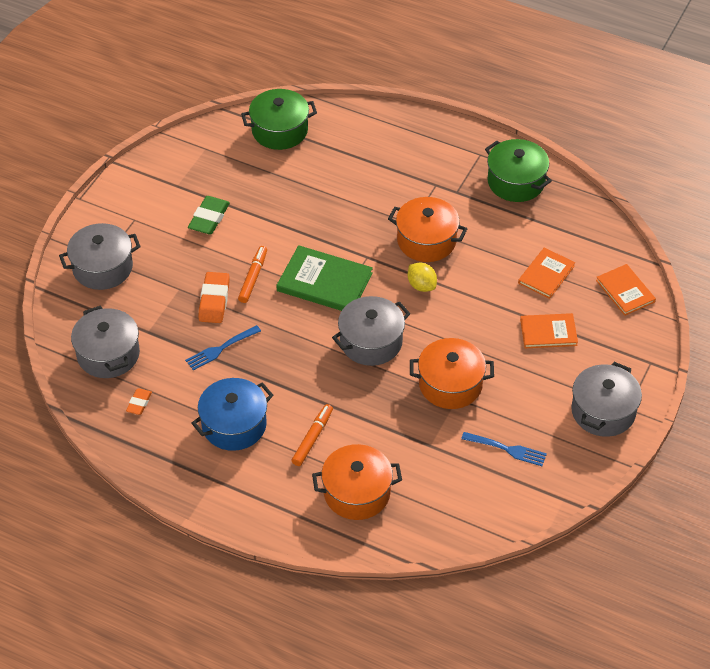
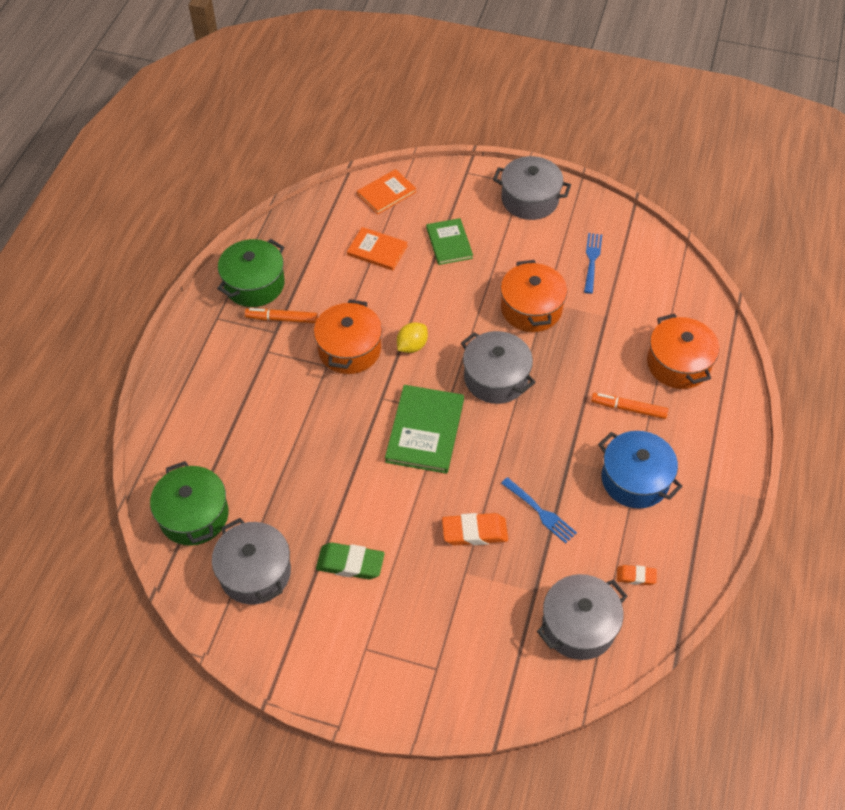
camera: 100 degrees left, 5 degrees up
grey pot [59,223,141,290] -> grey pot moved to [212,518,291,605]
orange marker [238,246,267,303] -> orange marker moved to [245,308,318,323]
orange book [520,313,578,348] -> green book [426,218,473,265]

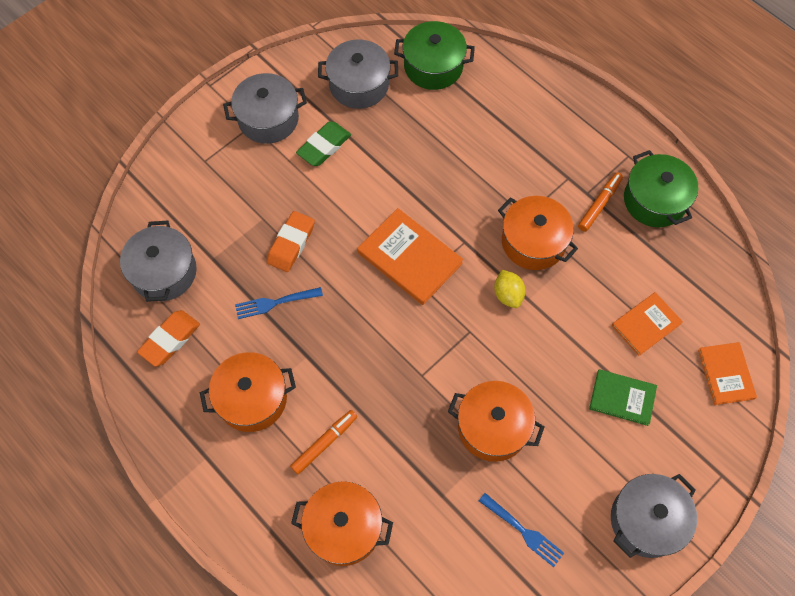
camera: 120 degrees right, 10 degrees up
green book [385,385,464,474] -> orange book [357,208,463,305]
grey pot [461,331,536,404] -> grey pot moved to [223,73,307,144]
blue pot [598,431,683,509] -> orange pot [200,352,296,432]
orange eraser [617,565,657,585] -> orange eraser [137,310,200,366], size x1.72

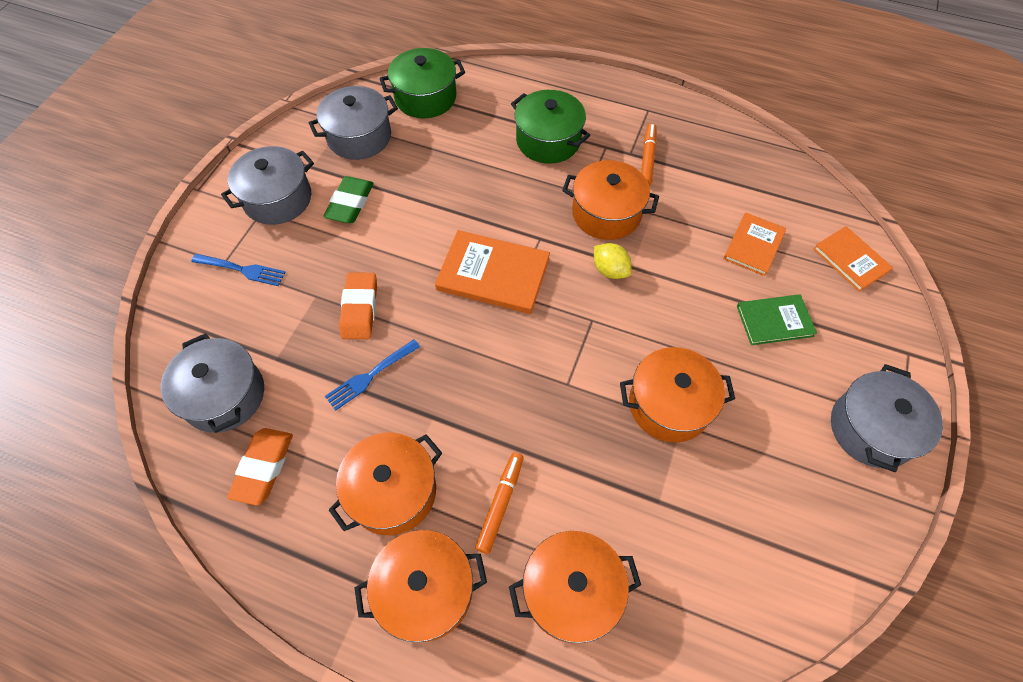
camera: 25 degrees left, 5 degrees down
blue fork [479,493,564,567] -> blue fork moved to [191,254,286,286]
green pot [624,150,698,227] -> green pot moved to [511,90,590,163]
none -> orange pot [354,530,487,642]

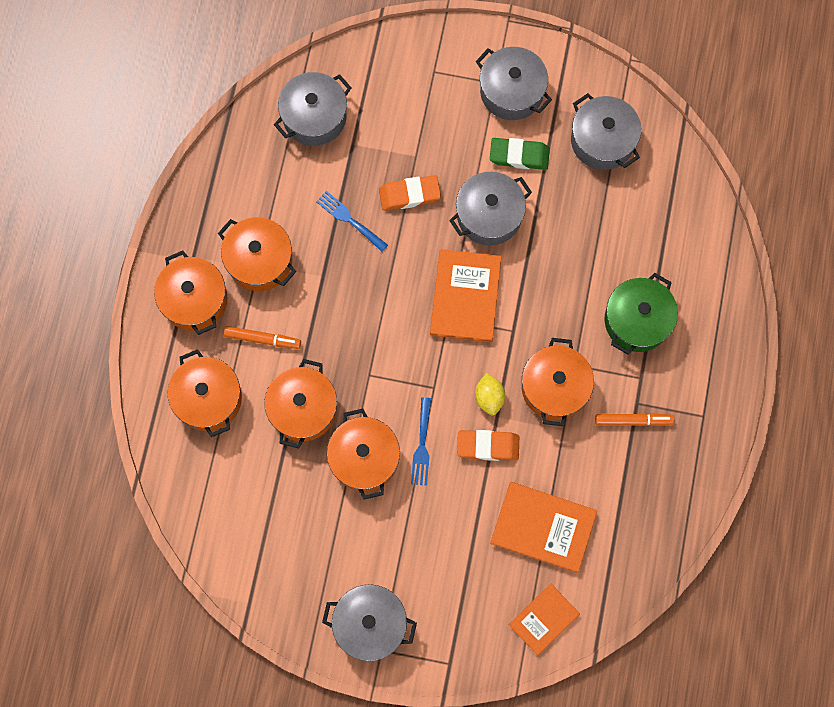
camera: 80 degrees right, 15 degrees up
blue fork [191,254,286,286] -> blue fork moved to [411,397,431,486]
orange eraser [227,428,293,505] -> orange eraser moved to [457,430,519,461]
green pot [379,48,465,118] -> none
yellow lemon [594,243,632,279] -> yellow lemon turned 45 degrees counterclockwise [475,373,505,416]
orange book [723,213,786,276] -> orange book [490,482,597,573], size x1.57
green book [737,294,817,345] -> none
none -> orange pot [264,359,337,448]
none -> grey pot [449,171,532,246]

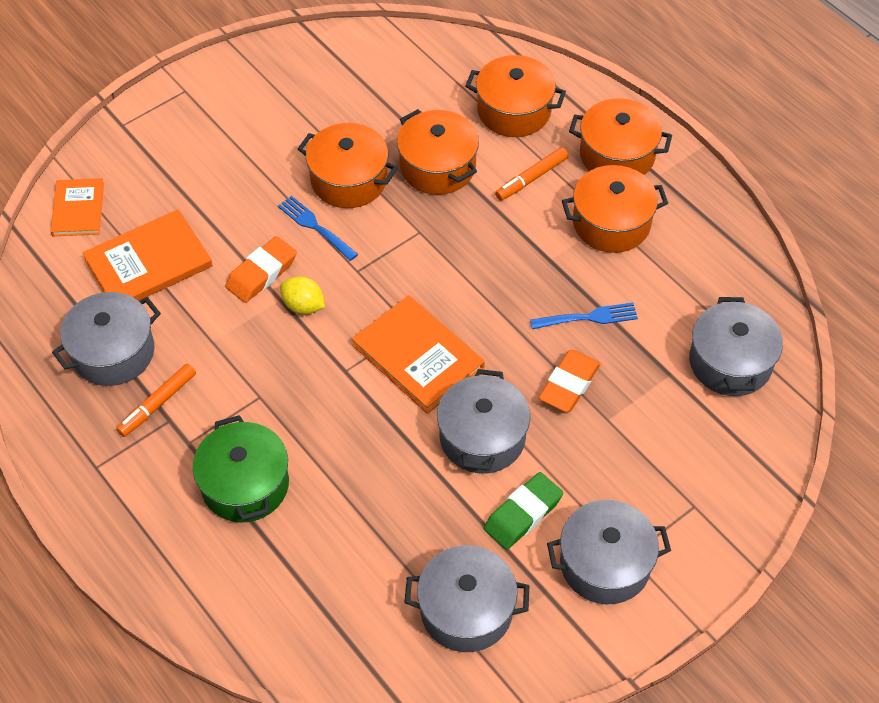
camera: 130 degrees right, 20 degrees down
grey pot [322,584,417,661] -> grey pot moved to [52,292,161,386]
orange pot [522,338,594,426] -> none

